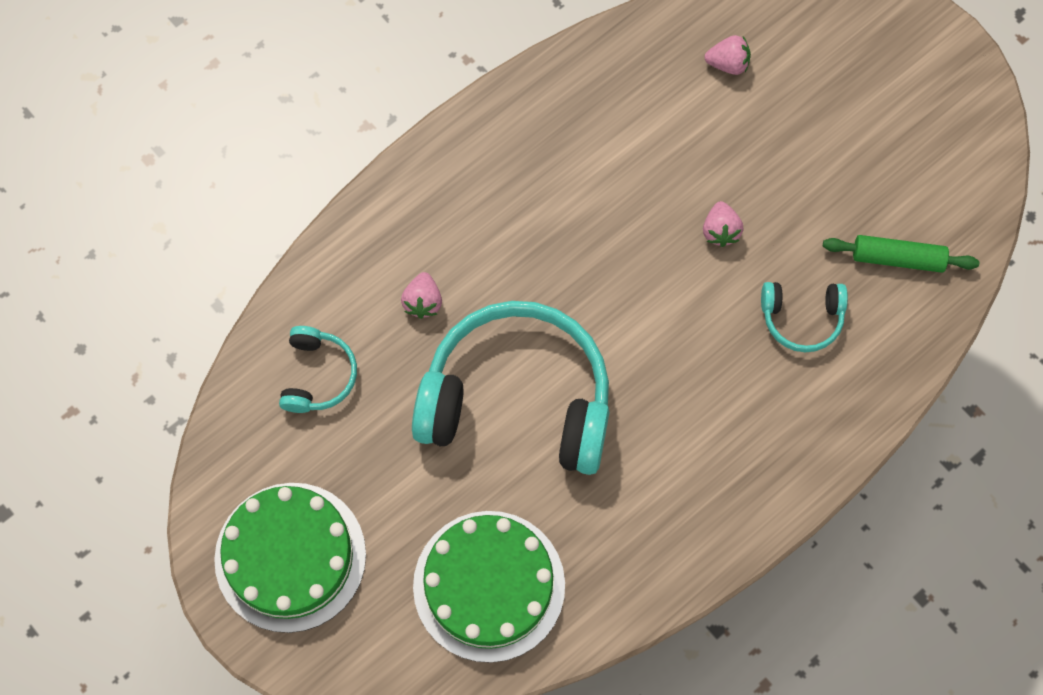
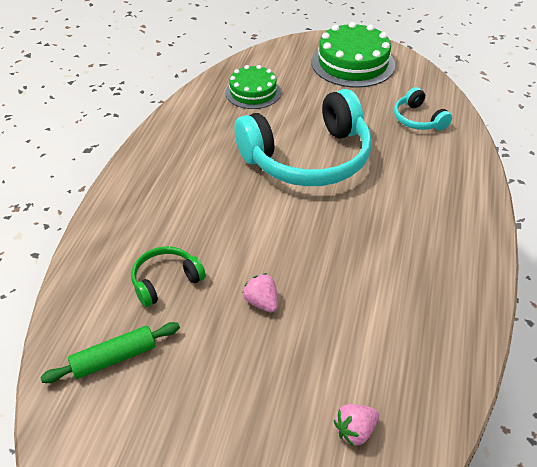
camera: 145 degrees right, 25 degrees down
pink strawberry [401,272,442,319] -> none
green cake [413,511,565,663] -> green cake [225,65,281,109], size x0.63
turquoise headphones [761,282,848,352] -> green headphones [131,246,206,307]

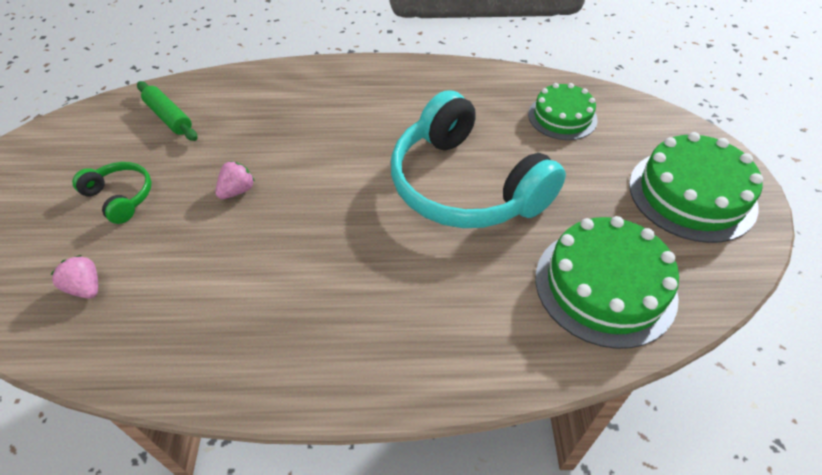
camera: 75 degrees right, 5 degrees up
green headphones [131,246,206,307] -> green headphones moved to [72,162,152,224]
turquoise headphones [394,87,452,131] -> green cake [535,216,679,349]

